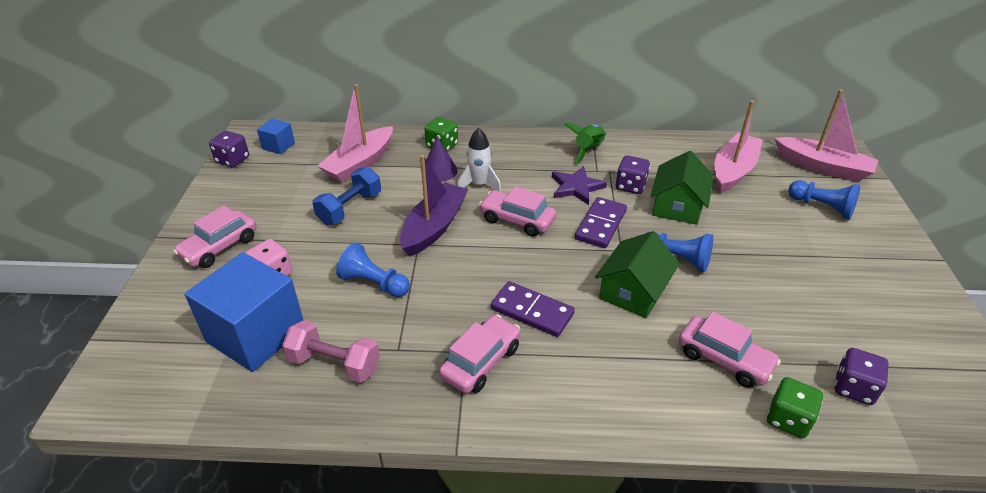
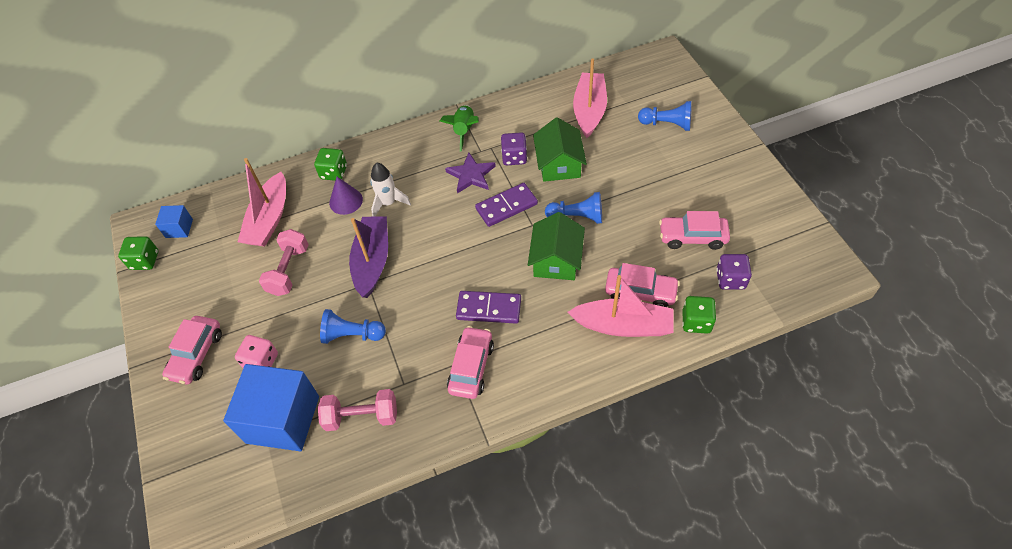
camera: 20 degrees left, 15 degrees up
purple dice [209,131,249,167] -> green dice [118,236,158,270]
blue dumbbell [312,167,381,225] -> pink dumbbell [259,229,309,296]
pink car [479,186,556,237] -> pink car moved to [659,211,730,250]
purple domino [575,197,627,248] -> purple domino turned 60 degrees clockwise [475,183,538,227]
pink boat [775,89,878,182] -> pink boat moved to [568,275,674,337]

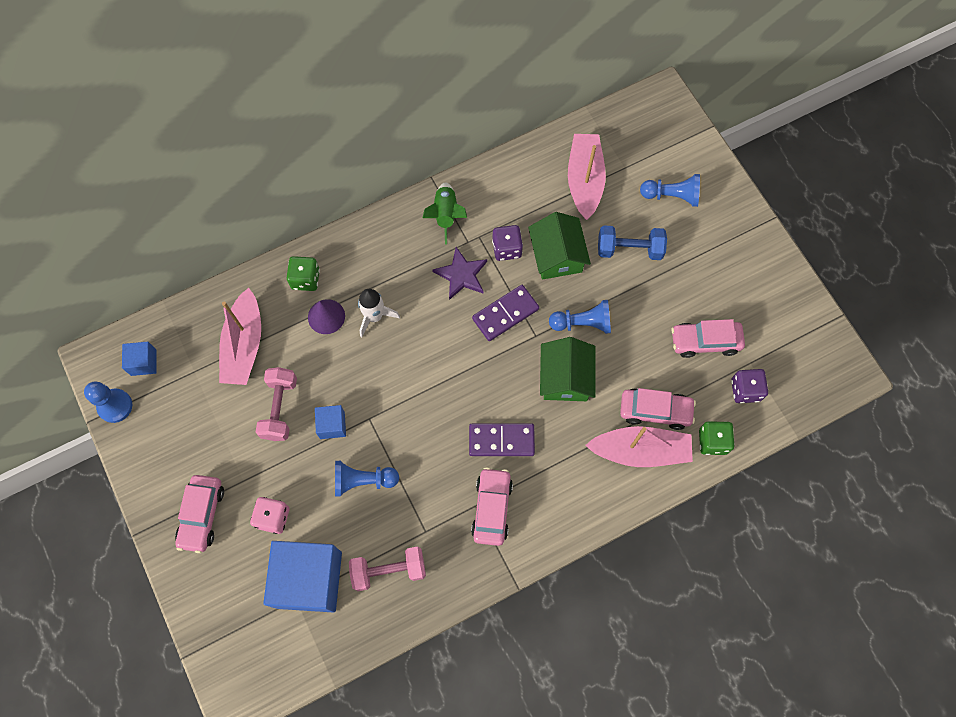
camera: 10 degrees left, 15 degrees up
green dice [118,236,158,270] -> blue pawn [84,382,132,423]
purple boat [349,216,388,298] -> none
none -> blue cube [315,405,346,439]
none -> blue dumbbell [598,225,667,260]

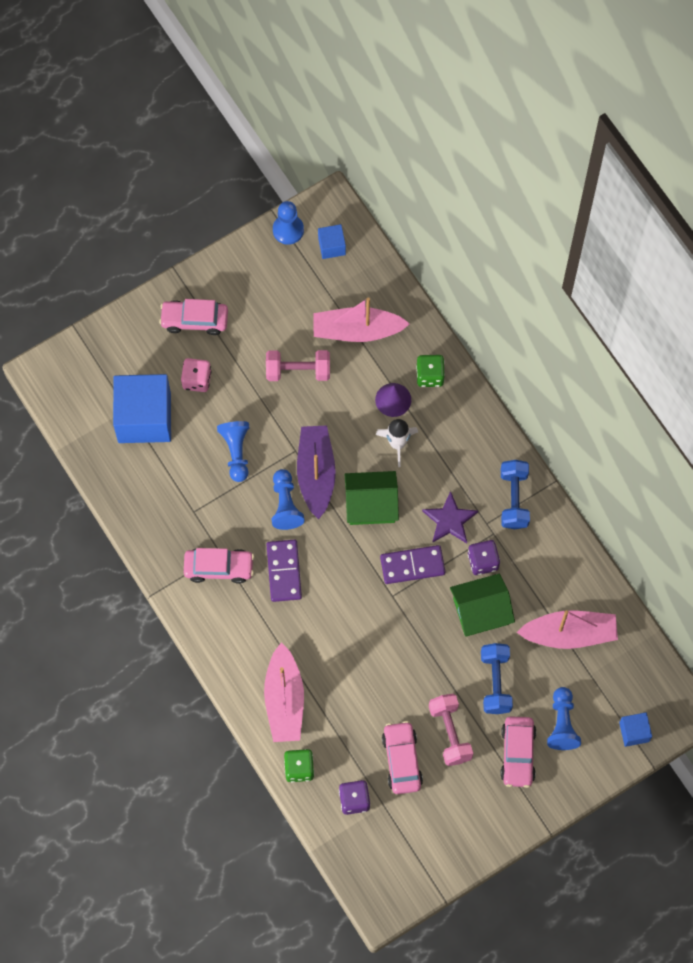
camera: 85 degrees right, 0 degrees up
blue cube [315,405,346,439] -> blue cube moved to [619,712,652,747]
pink dumbbell [349,546,426,591] -> pink dumbbell moved to [429,694,473,766]
green rocket [423,182,467,245] -> blue dumbbell [501,460,530,529]
purple domino [472,285,539,341] -> purple domino turned 60 degrees counterclockwise [380,545,445,584]
green house [540,337,596,401] -> green house moved to [345,471,399,525]
blue pawn [549,300,611,334] -> blue pawn moved to [272,469,305,530]
pink car [620,388,696,430] -> pink car moved to [500,716,536,788]
none -> purple boat [297,426,336,520]

